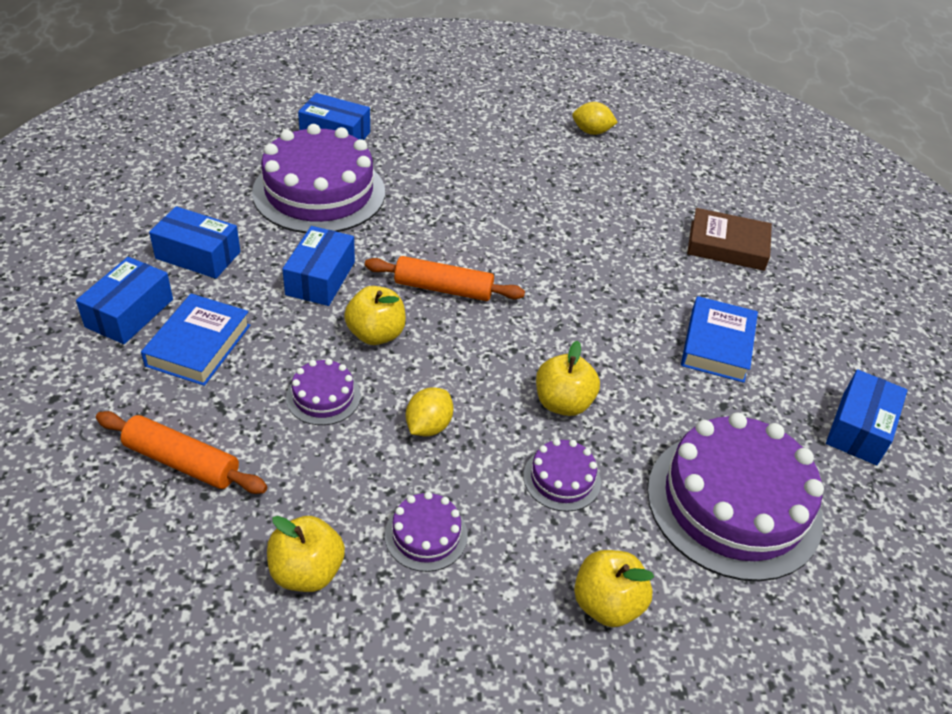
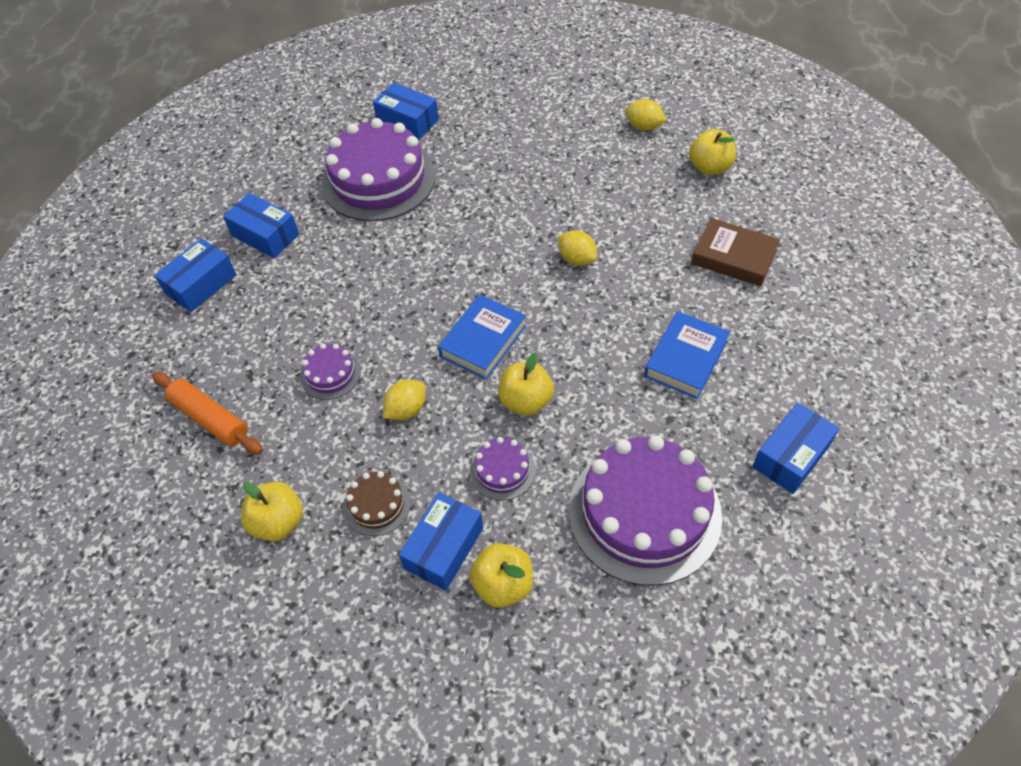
camera: 20 degrees right, 10 degrees up
blue book [141,294,250,386] -> blue book moved to [438,295,526,380]
blue box [282,226,355,306] -> blue box moved to [399,492,483,591]
yellow apple [344,286,406,345] -> yellow apple moved to [689,129,736,175]
orange rolling pin [365,256,525,301] -> none
purple cake [385,492,468,572] -> brown cake [344,471,411,536]
none -> yellow lemon [558,230,597,266]

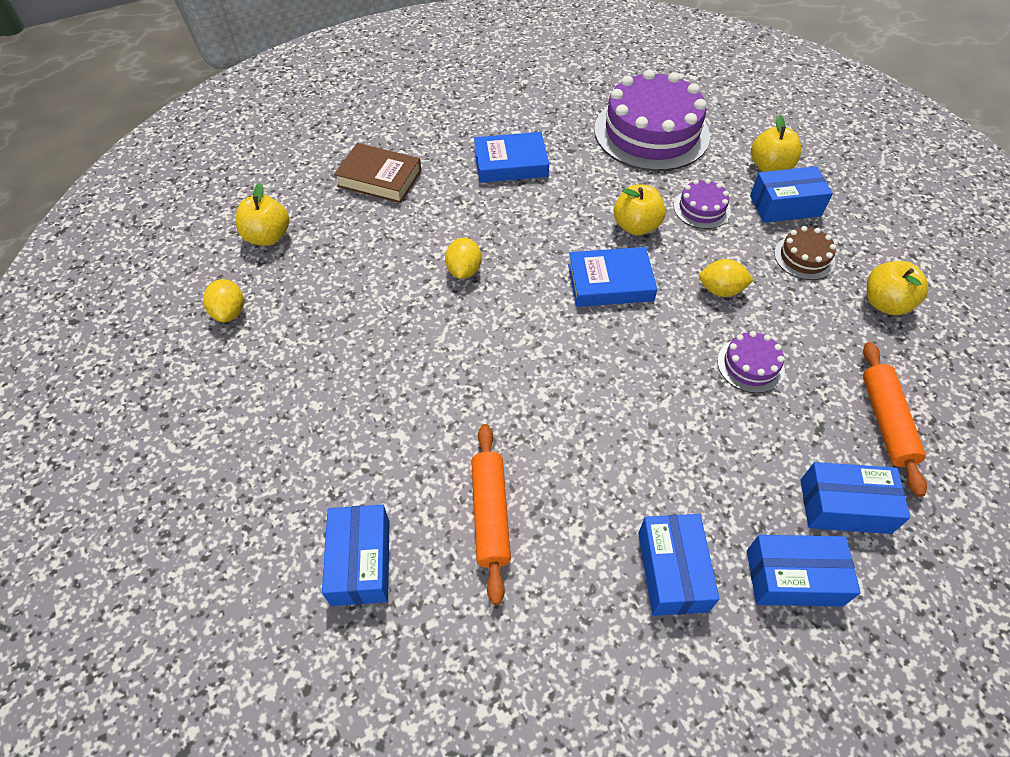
camera: 130 degrees left, 0 degrees up
purple cake [321,118,435,221] -> orange rolling pin [471,424,511,605]
brown book [691,218,780,287] -> brown book turned 60 degrees counterclockwise [334,143,421,203]
blue box [752,403,840,494] -> blue box moved to [800,462,910,534]

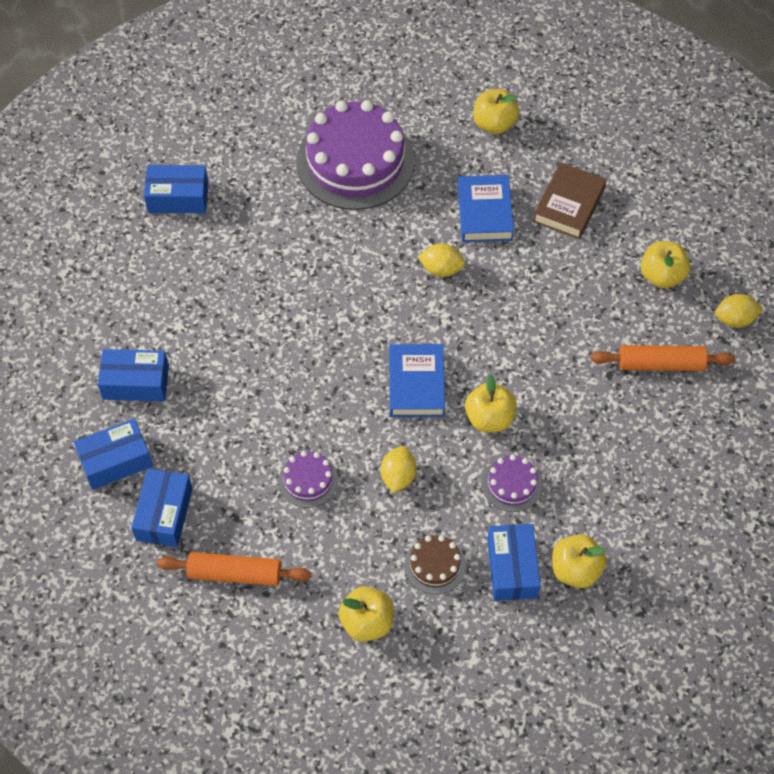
camera: 95 degrees right, 5 degrees up
yellow lemon [203,279,244,322] -> yellow lemon moved to [715,294,763,328]
orange rolling pin [471,424,511,605] -> orange rolling pin moved to [591,345,735,371]
blue book [474,132,549,183] -> blue book moved to [458,175,514,242]
purple cake [594,69,710,171] -> purple cake moved to [297,100,415,210]
blue box [747,535,861,607] -> blue box turned 60 degrees clockwise [74,418,153,490]
none -> yellow apple [641,241,690,288]

